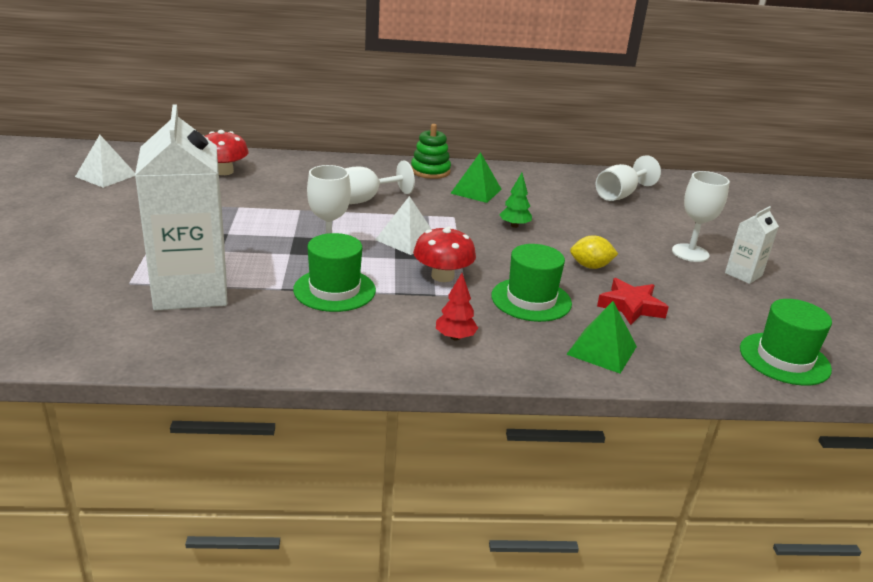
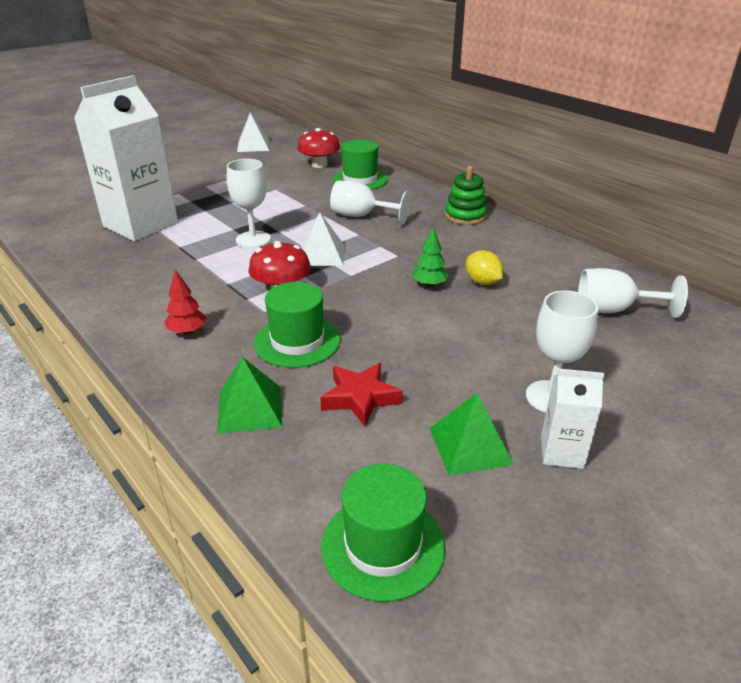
camera: 55 degrees right, 5 degrees up
green hat [293,233,376,312] -> green hat moved to [332,139,388,190]
green pyramid [450,152,502,203] -> green pyramid moved to [429,393,514,475]
yellow lemon [570,235,618,269] -> yellow lemon moved to [466,250,503,285]

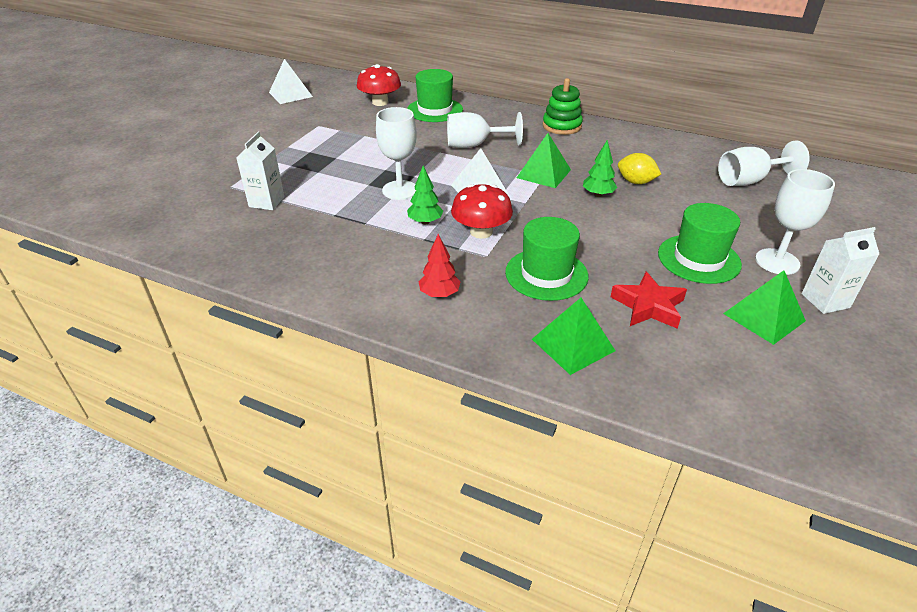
camera: 25 degrees left, 5 degrees up
white carton [74,75,178,241] -> white carton [236,132,285,210], size x0.46
green hat [321,464,445,602] -> green hat moved to [658,203,742,284]
none -> green tree [407,166,443,224]
none -> green pyramid [516,133,571,188]

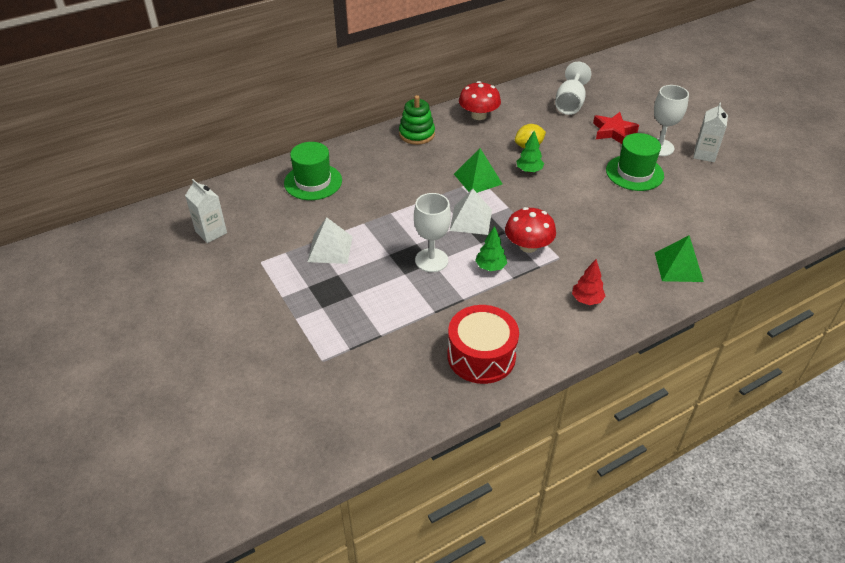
camera: 55 degrees left, 5 degrees up
white carton [236,132,285,210] -> white carton moved to [185,179,227,243]
white pyramid [269,59,313,104] -> white pyramid moved to [308,217,353,264]
red mushroom [357,64,401,106] -> red mushroom moved to [459,81,501,120]
white goblet [447,112,523,148] -> none
green hat [505,217,589,301] -> none
red star [611,271,687,329] -> red star moved to [593,112,639,144]
green pyramid [723,270,806,345] -> none
none -> red drum [447,305,519,384]

